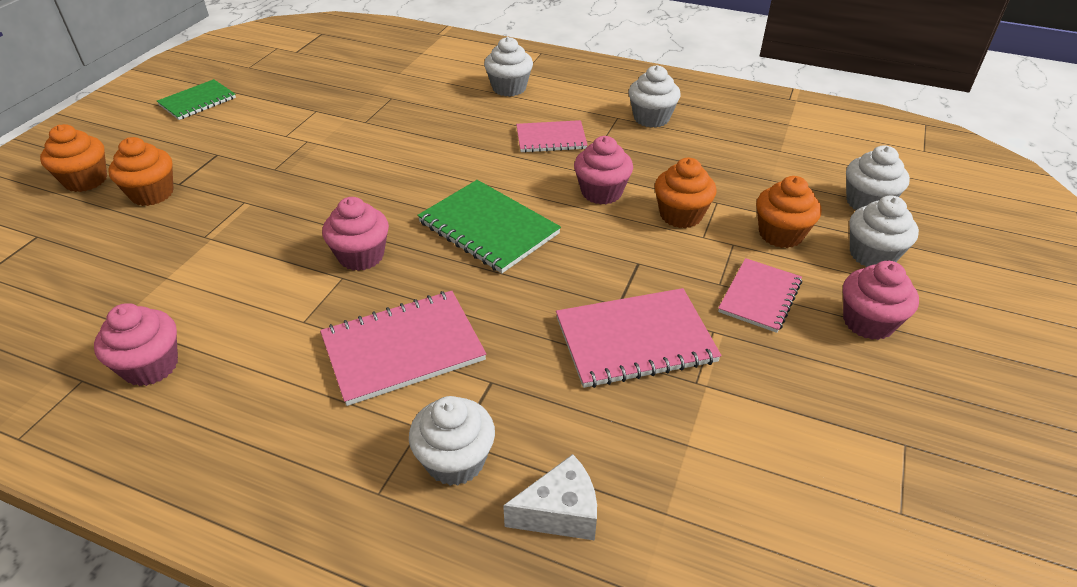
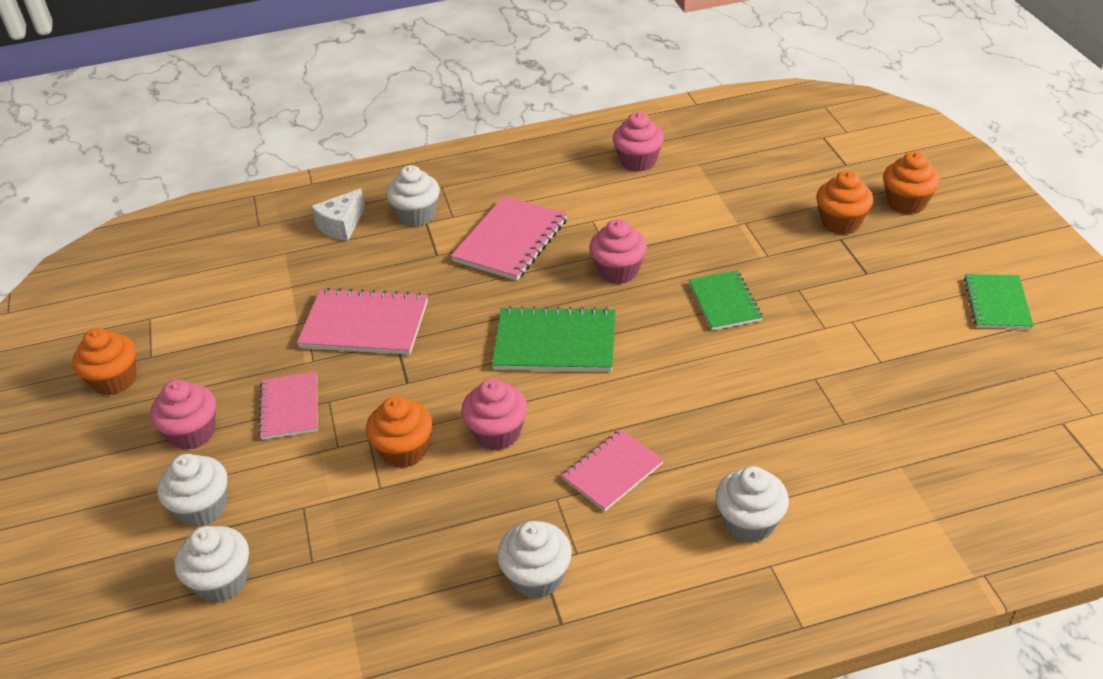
camera: 145 degrees right, 0 degrees up
pink notebook [556,288,721,388] -> pink notebook turned 60 degrees clockwise [297,288,428,355]
orange cupcake [756,176,821,248] -> orange cupcake moved to [72,328,136,396]
none -> green notebook [689,270,763,330]

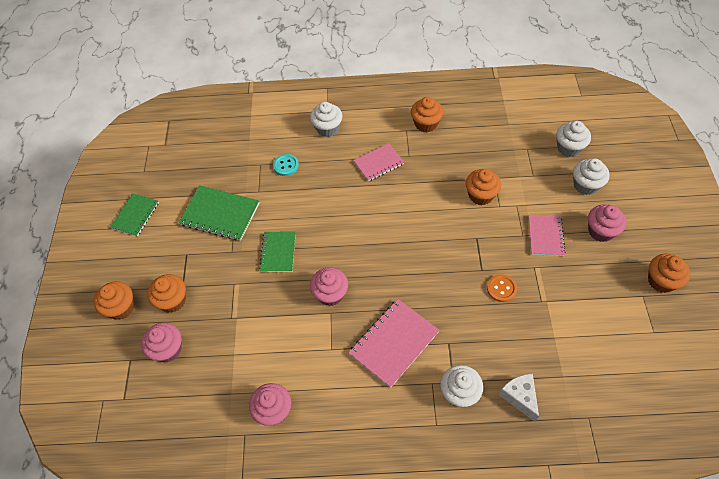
camera: 165 degrees left, 15 degrees up
pink notebook [297,288,428,355] -> orange button [487,274,517,302]
white cheese [311,189,365,241] -> white cheese turned 75 degrees counterclockwise [499,374,539,422]
pink cupcake [461,379,527,451] -> pink cupcake moved to [141,323,182,363]
green notebook [492,306,616,372] -> green notebook moved to [179,185,259,241]
white cupcake [497,521,572,599] -> orange cupcake [411,97,443,132]
none -> turquoise button [273,154,299,176]

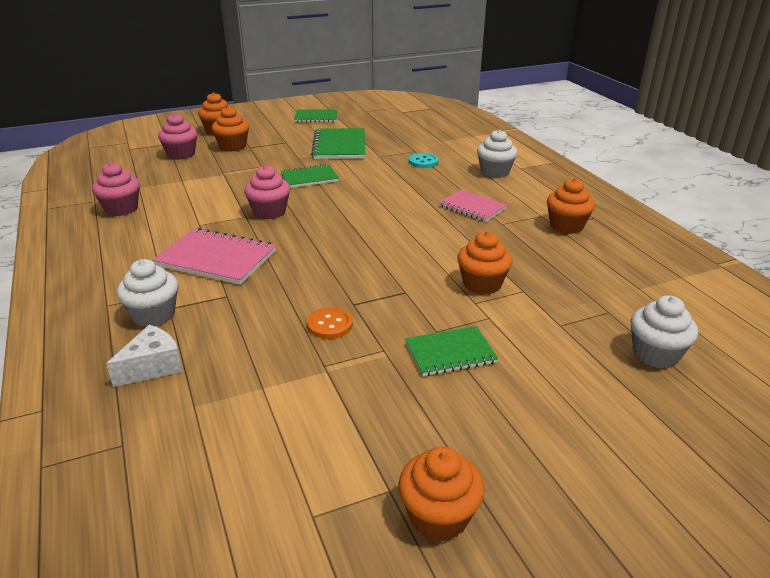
camera: 65 degrees right, 25 degrees down
pink notebook [528,215,566,256] -> green notebook [405,326,498,376]
white cupcake [573,158,609,195] -> none
pink cupcake [588,204,626,242] -> none

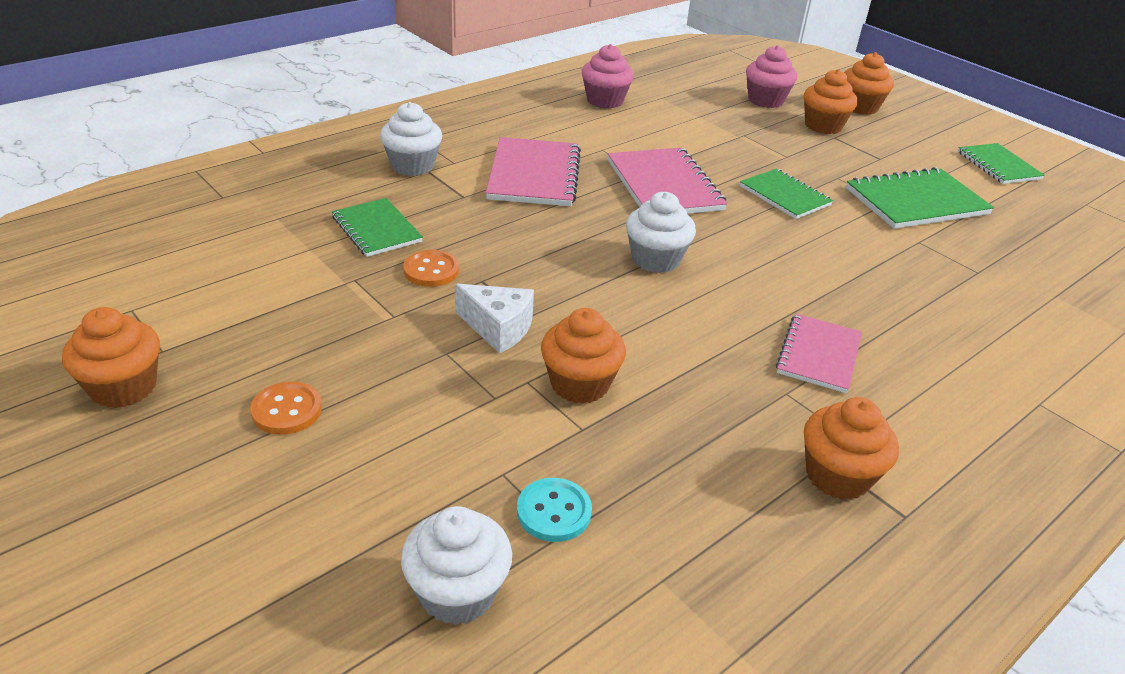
camera: 70 degrees right, 5 degrees up
white cheese [106,325,183,387] -> white cheese moved to [455,284,534,353]
pink cupcake [244,165,290,219] -> pink notebook [608,147,728,214]
green notebook [405,326,498,376] -> green notebook moved to [332,198,423,257]
turquoise button [409,153,438,168] -> turquoise button moved to [517,478,592,542]
white cupcake [477,129,518,178] -> white cupcake moved to [626,192,696,273]
none -> orange button [250,382,322,435]

